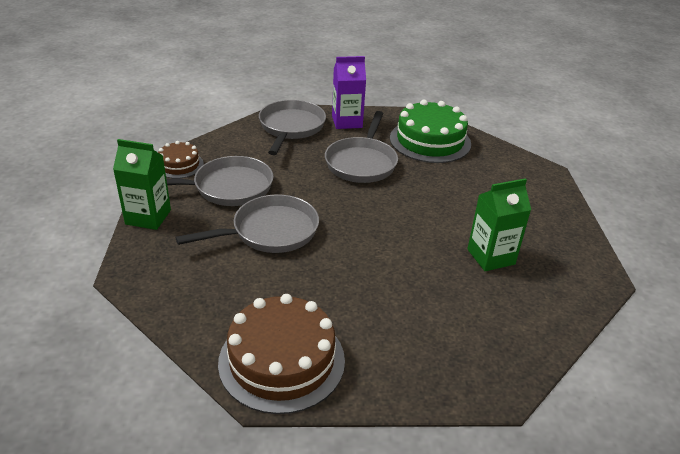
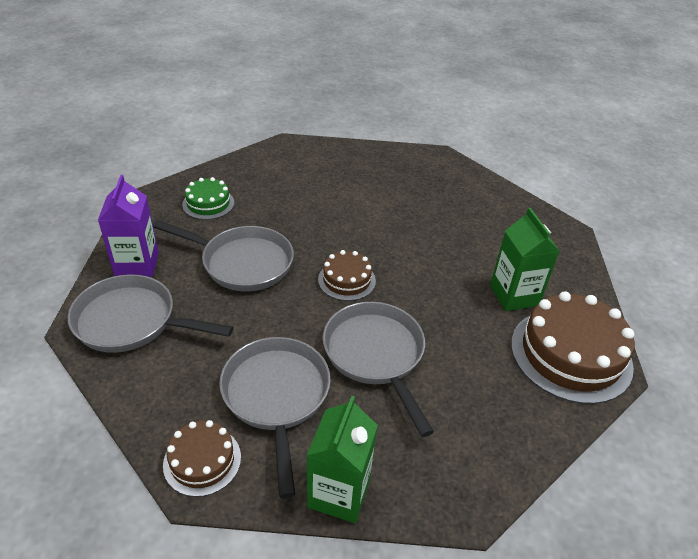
camera: 85 degrees left, 5 degrees up
green cake [390,100,471,163] -> green cake [182,177,234,220], size x0.53
green carton [467,178,531,271] -> green carton moved to [490,208,559,311]
none -> brown cake [318,250,376,301]

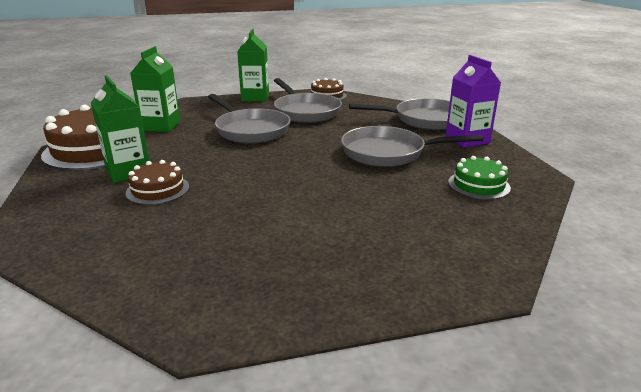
camera: 165 degrees right, 15 degrees down
brown cake [318,250,376,301] -> brown cake moved to [126,160,189,205]
none -> green carton [130,46,180,132]

